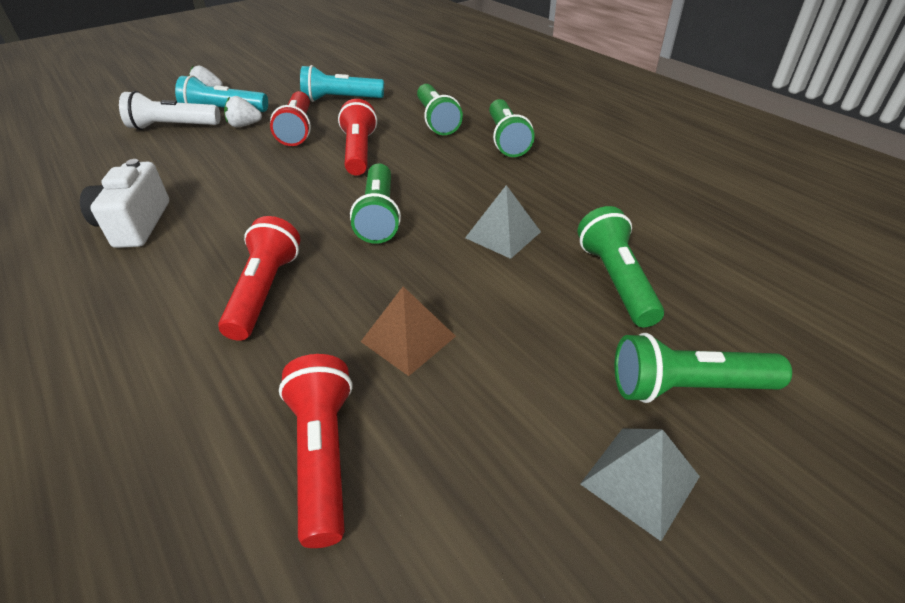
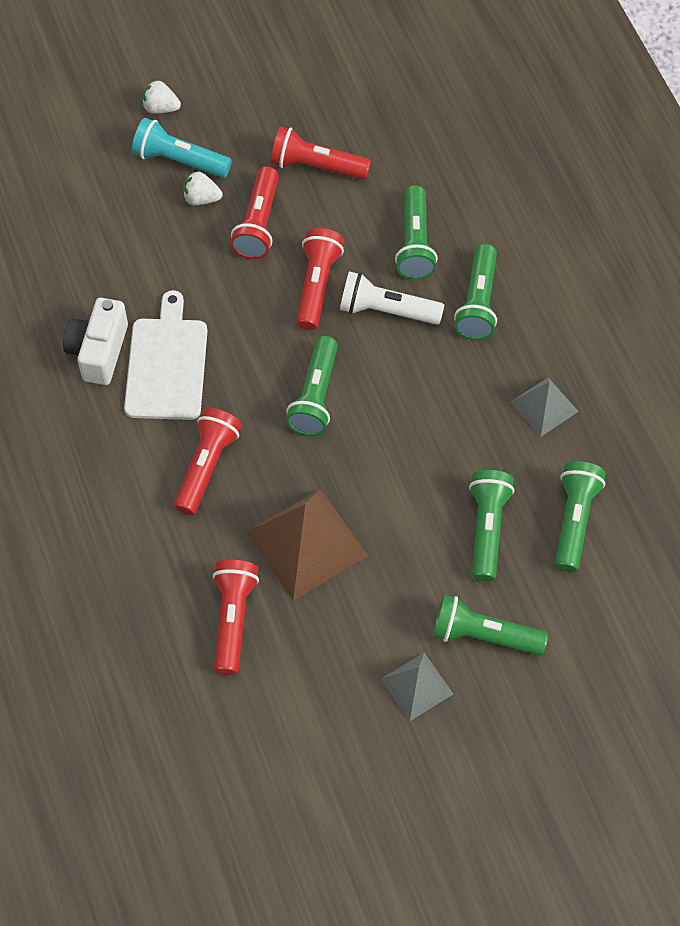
camera: 15 degrees right, 20 degrees up
white flashlight [119,91,220,130] -> white flashlight moved to [340,271,444,325]
turquoise flashlight [300,65,384,102] -> red flashlight [271,126,371,180]
brown pyramid [361,286,456,376] -> brown pyramid [246,489,368,601], size x1.75
grey pyramid [465,185,541,259] -> grey pyramid moved to [510,378,579,437]
none -> white cutting board [124,290,208,420]
none -> green flashlight [555,461,606,572]

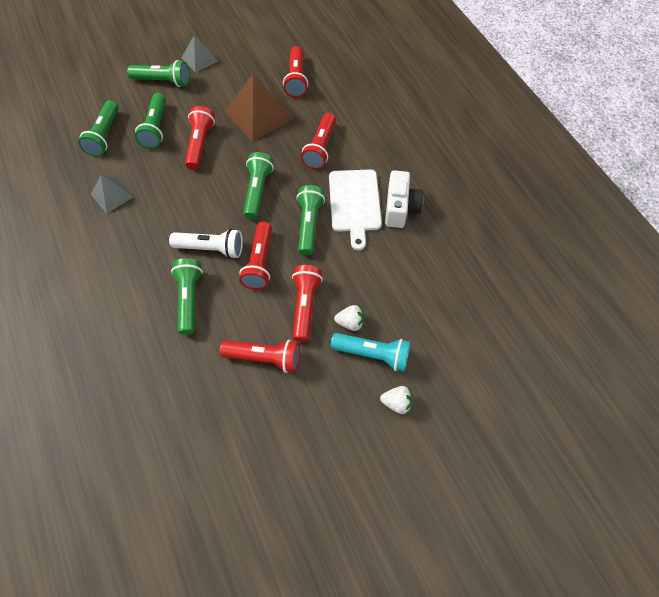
camera: 175 degrees right, 0 degrees up
green flashlight [454,244,497,340] -> green flashlight moved to [297,185,325,255]
none -> red flashlight [185,106,215,170]

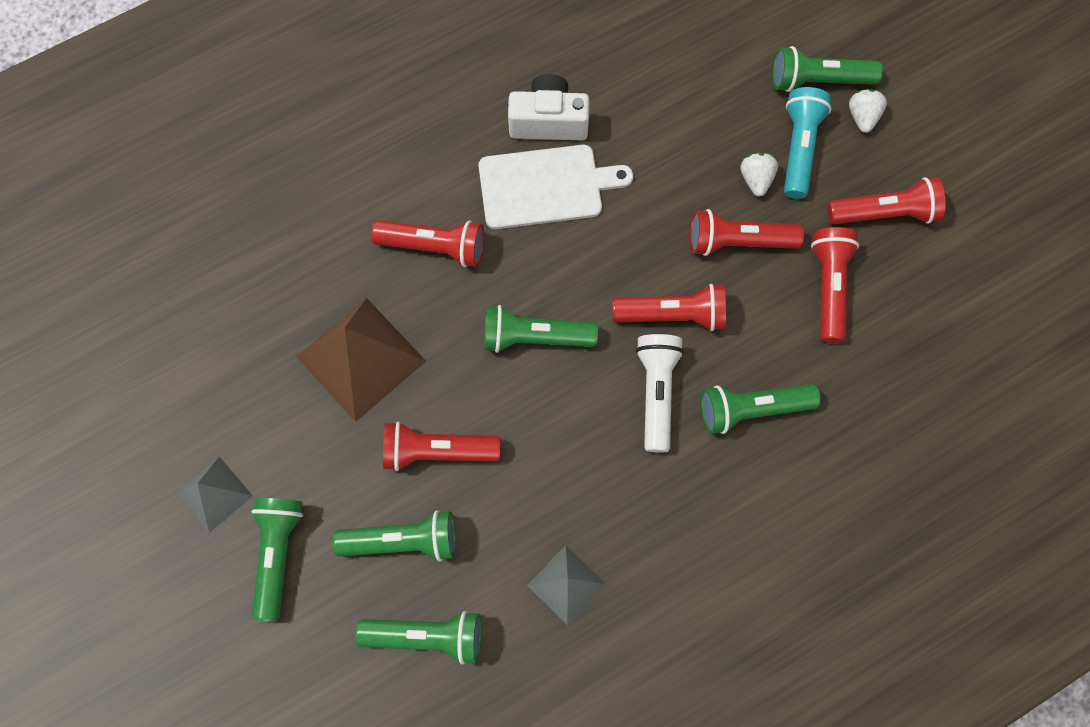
camera: 95 degrees left, 10 degrees up
red flashlight [283,46,308,98] -> red flashlight moved to [828,177,946,225]
green flashlight [297,185,325,255] -> green flashlight moved to [772,46,883,92]

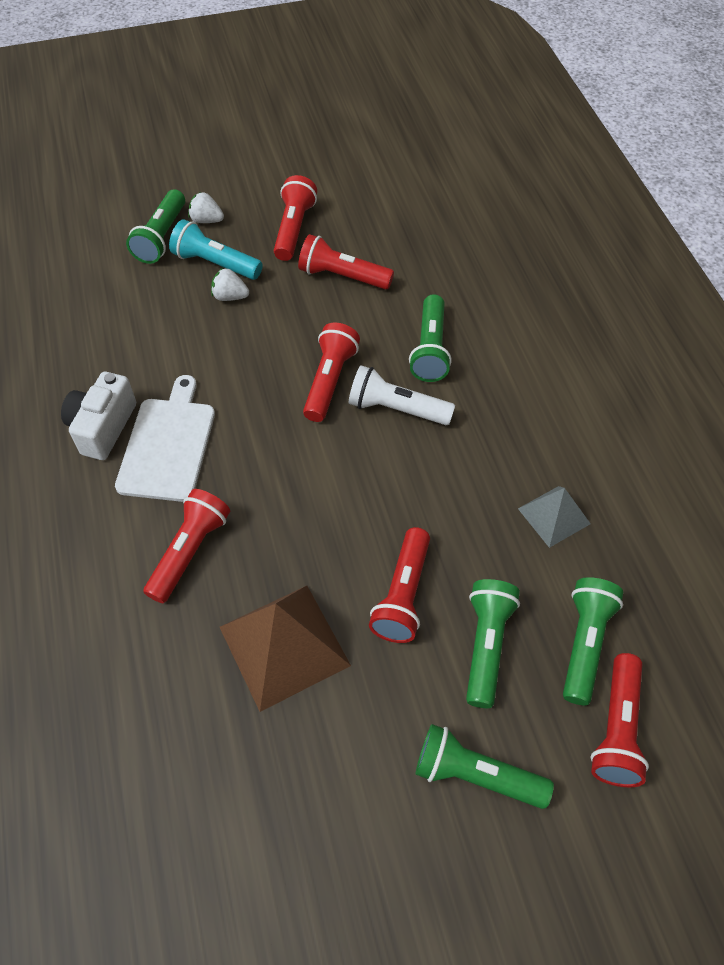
camera: 75 degrees left, 15 degrees down
grey pyramid [176,456,253,533] -> none
green flashlight [484,305,598,353] -> none
red flashlight [690,209,804,256] -> red flashlight moved to [590,653,649,787]

